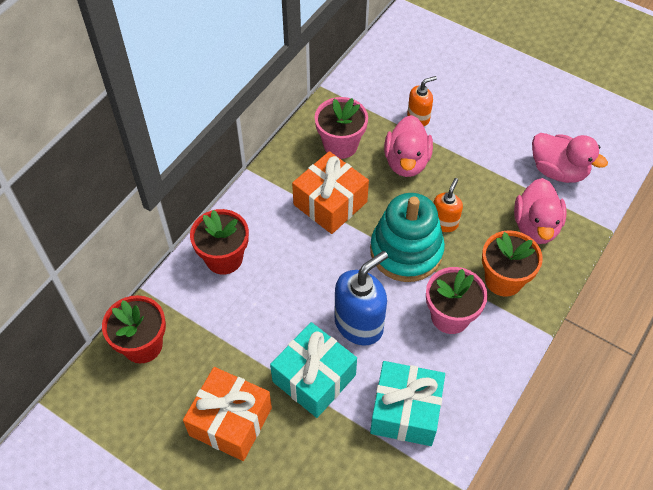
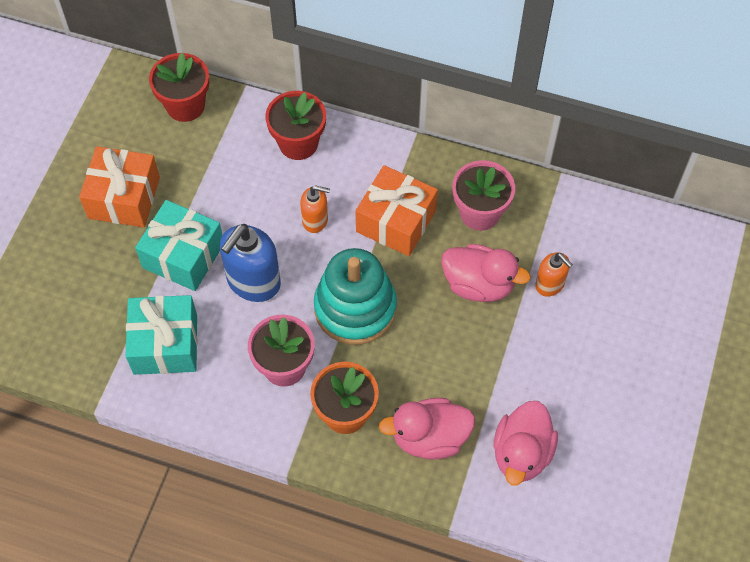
camera: 75 degrees right, 5 degrees up
blue soap dispenser [334,251,388,346] -> blue soap dispenser turned 90 degrees clockwise [220,224,281,302]
pink duck [384,115,433,177] -> pink duck turned 150 degrees counterclockwise [441,244,530,302]
orange soap dispenser [433,178,463,232] -> orange soap dispenser moved to [300,185,330,233]

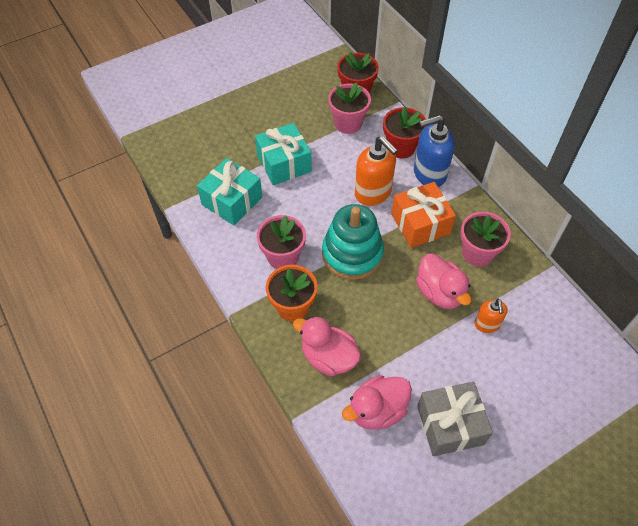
camera: 40 degrees right, 5 degrees down
orange gift [79,146,160,227] -> none
blue soap dispenser [220,224,281,302] -> blue soap dispenser moved to [414,115,455,187]
orange soap dispenser [300,185,330,233] -> orange soap dispenser [355,136,398,206], size x1.76
none -> pink flower pot [328,82,371,134]
none -> grey gift [417,382,493,456]

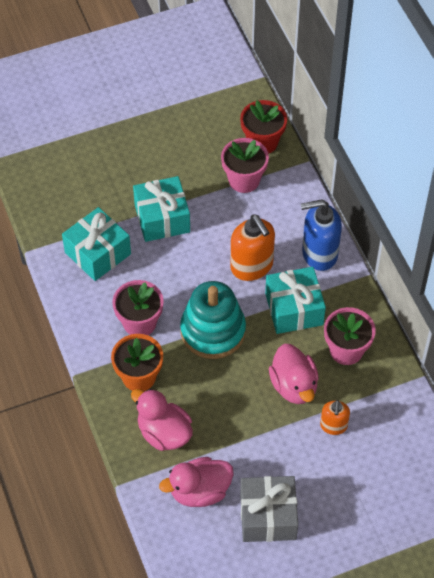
camera: 10 degrees right, 0 degrees up
red flower pot [383,106,426,158] -> none
orange gift [391,182,456,248] -> turquoise gift [265,267,326,334]

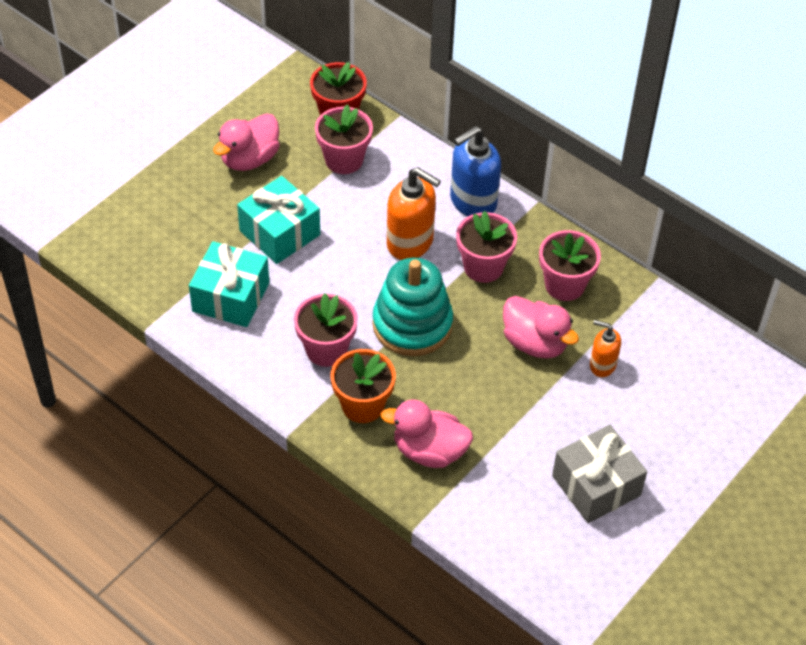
camera: 30 degrees left, 5 degrees down
pink duck [159,457,234,507] -> pink duck moved to [213,113,280,171]
turquoise gift [265,267,326,334] -> pink flower pot [456,211,517,283]
orange soap dispenser [320,400,350,435] -> orange soap dispenser turned 135 degrees clockwise [590,320,621,377]

